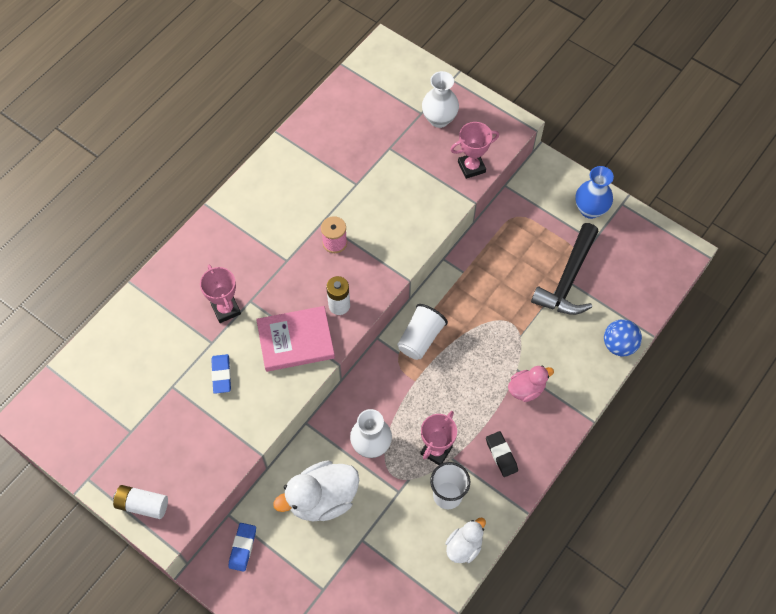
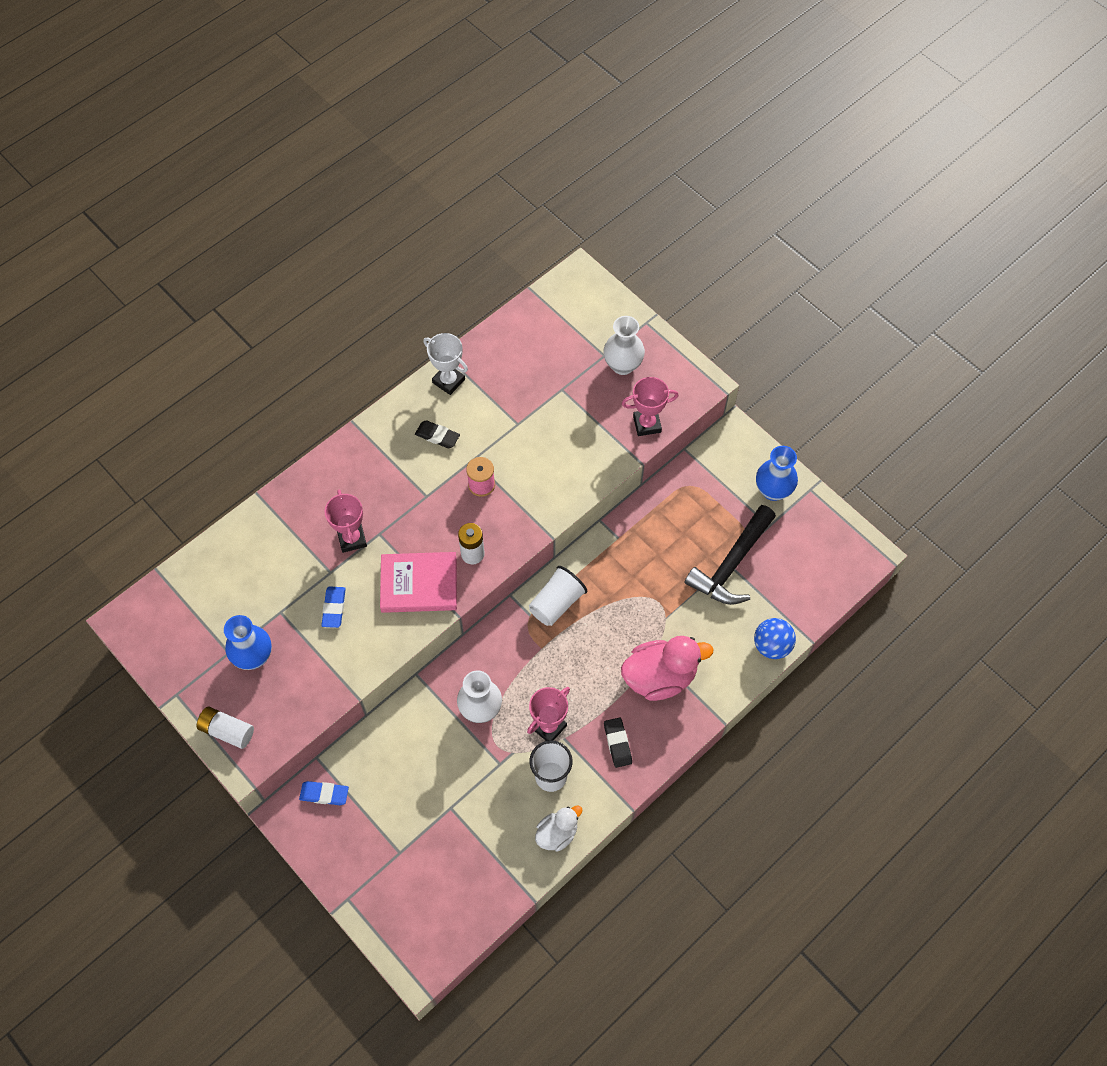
camera: 10 degrees right, 0 degrees up
blue eraser [229,523,256,572] -> blue eraser turned 75 degrees clockwise [299,781,349,805]
white duck [273,460,359,521] -> none
pink duck [508,366,554,402] -> pink duck [621,636,713,701], size x1.73
none -> blue vase [224,615,272,670]
none -> black eraser [415,420,460,448]
none -> white trophy [423,333,468,395]

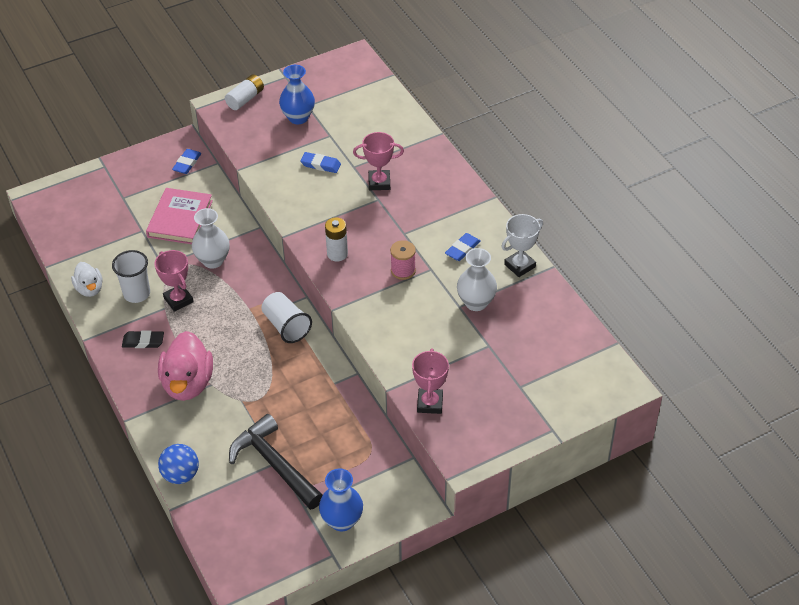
camera: 105 degrees right, 15 degrees down
pink book [380,552,457,613] -> pink book moved to [146,188,213,244]
black eraser [415,420,460,448] -> blue eraser [445,233,481,261]
white vase [604,316,645,375] -> white vase moved to [457,248,497,311]

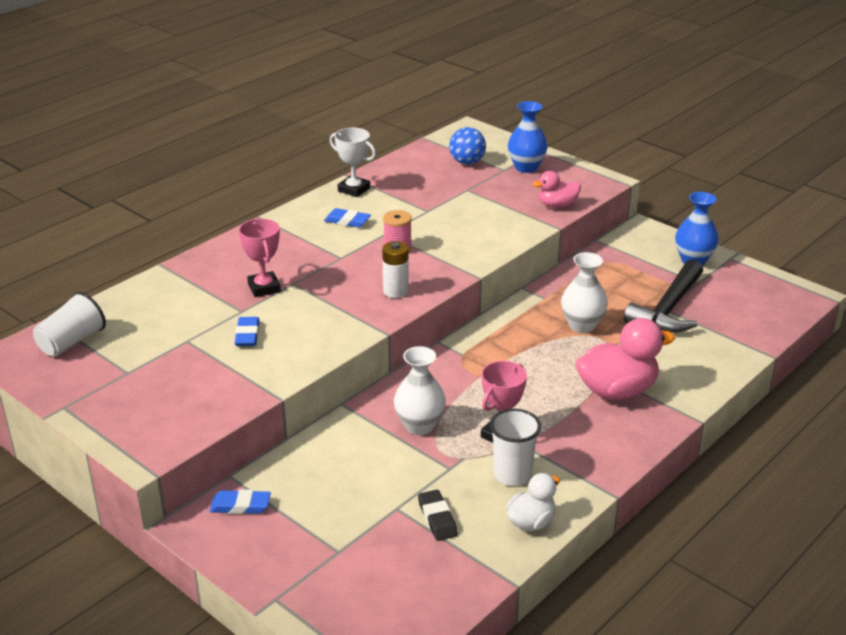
camera: 110 degrees left, 15 degrees down
black eraser [122,330,164,348] -> black eraser moved to [418,490,458,541]
pink book [146,188,213,244] -> none
blue ball [158,444,199,484] -> blue ball moved to [449,127,486,164]
white battery [225,74,264,110] -> none
white cup [261,292,312,343] -> white cup moved to [33,292,106,357]
blue vase [279,65,315,125] -> blue vase moved to [508,101,548,173]
pink trophy [412,348,449,414] -> pink duck [532,171,581,208]
white vase [457,248,497,311] -> white vase moved to [561,252,608,333]

